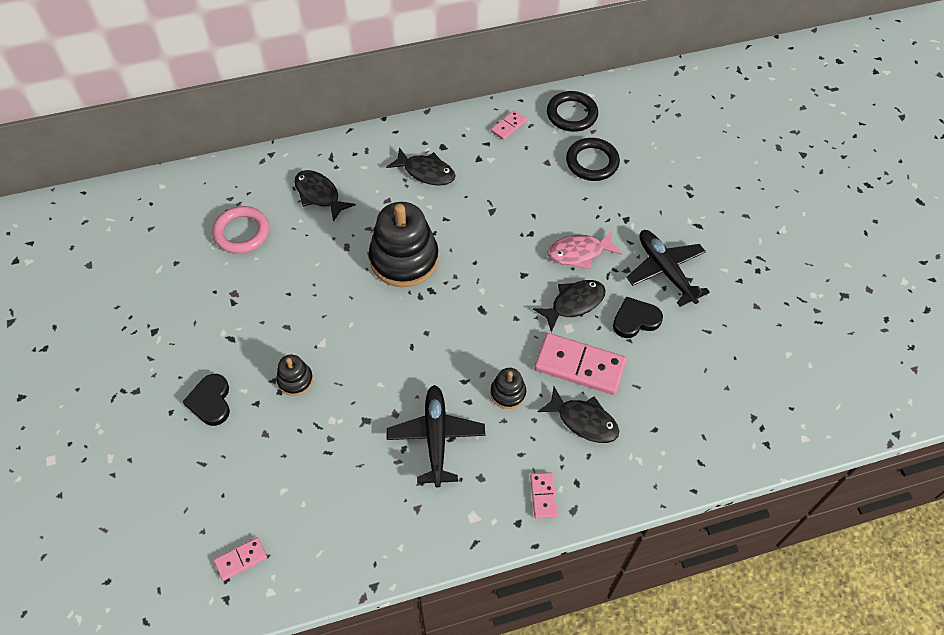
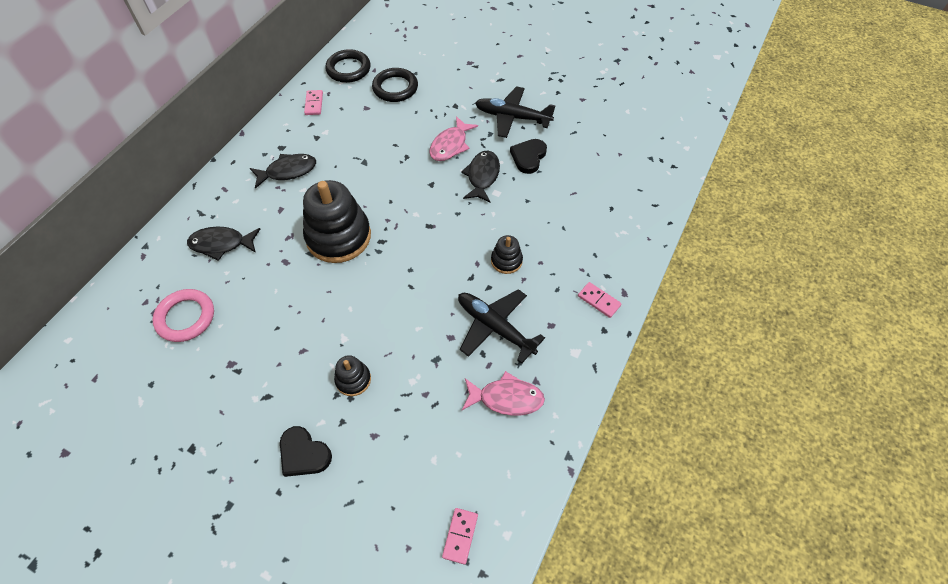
camera: 45 degrees left, 0 degrees up
pink domino [534,333,627,395] -> none
black fish [537,387,620,443] -> none
none -> pink fish [462,371,545,416]

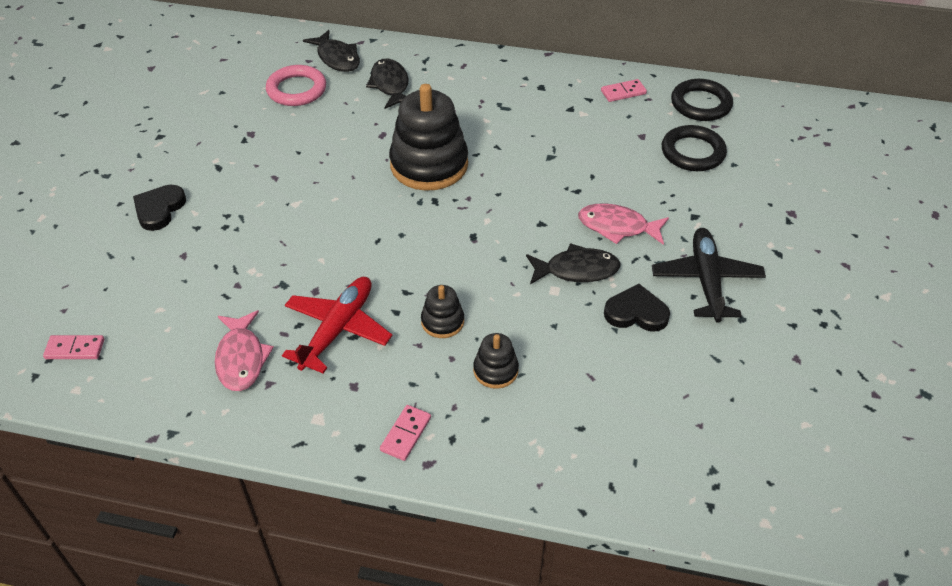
camera: 75 degrees right, 10 degrees down
black fish [250,154,316,189] -> black fish moved to [303,30,360,72]
black stacking toy [334,355,371,396] -> black stacking toy moved to [473,333,519,389]
black plane [458,289,545,364] -> red plane [282,277,392,373]

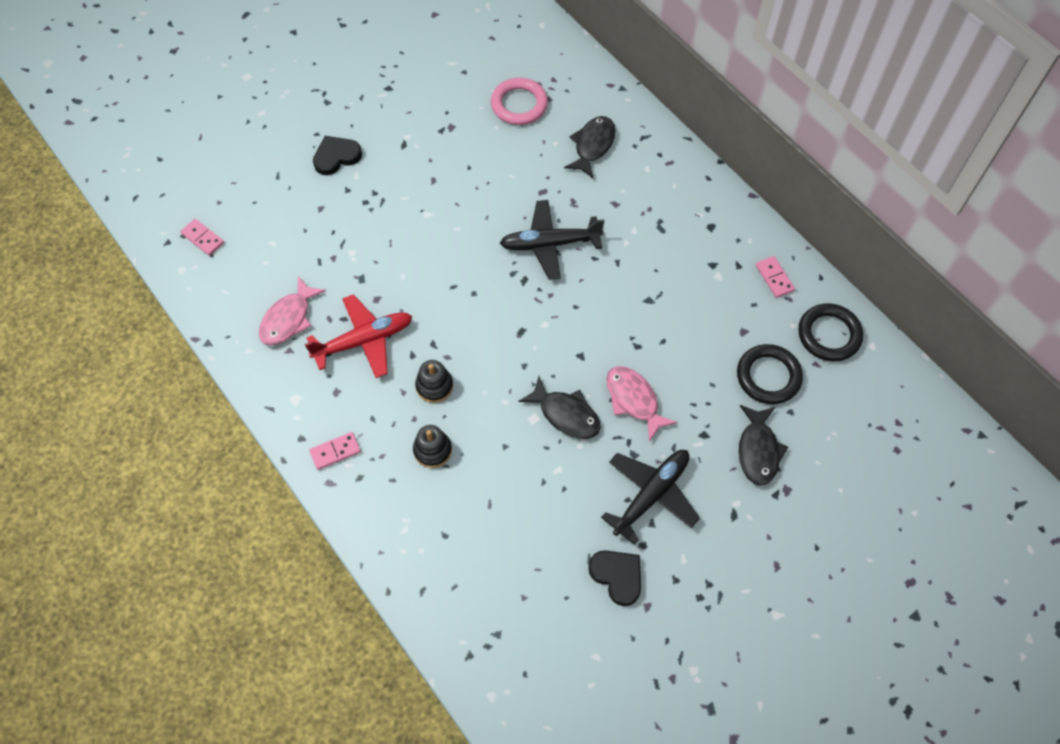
camera: 40 degrees right, 15 degrees up
black fish [303,30,360,72] -> black fish moved to [739,405,788,486]
black stacking toy [389,84,468,191] -> black plane [500,200,605,280]
pink domino [601,79,647,102] -> pink domino turned 45 degrees clockwise [756,256,795,298]
black heart [604,284,670,332] -> black heart moved to [588,550,641,606]

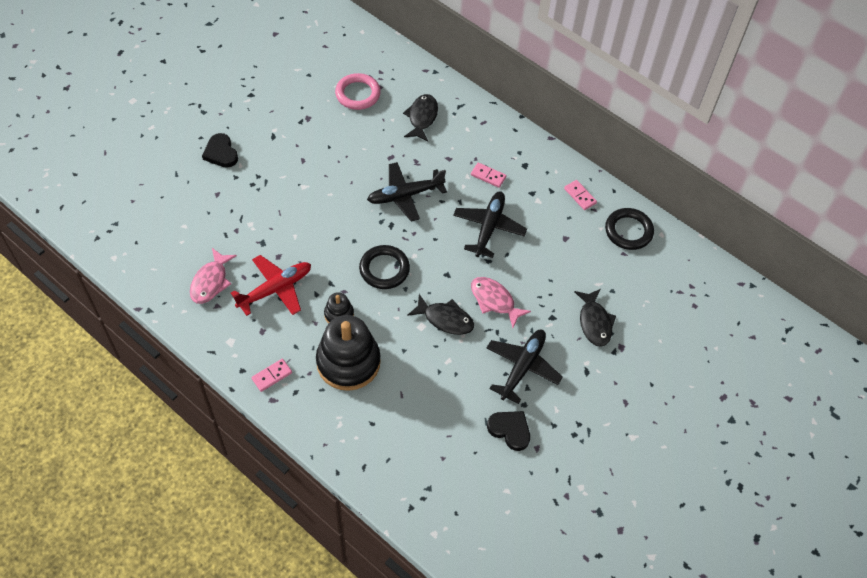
camera: 15 degrees left, 5 degrees down
pink domino [180,219,224,256] -> pink domino moved to [471,163,506,188]
black heart [313,136,362,175] -> black heart turned 75 degrees counterclockwise [202,133,238,168]
black stacking toy [413,425,452,468] -> black stacking toy [316,315,381,391], size x2.11
black ring [737,344,803,404] -> black ring moved to [359,245,410,289]
none -> black plane [453,191,527,258]

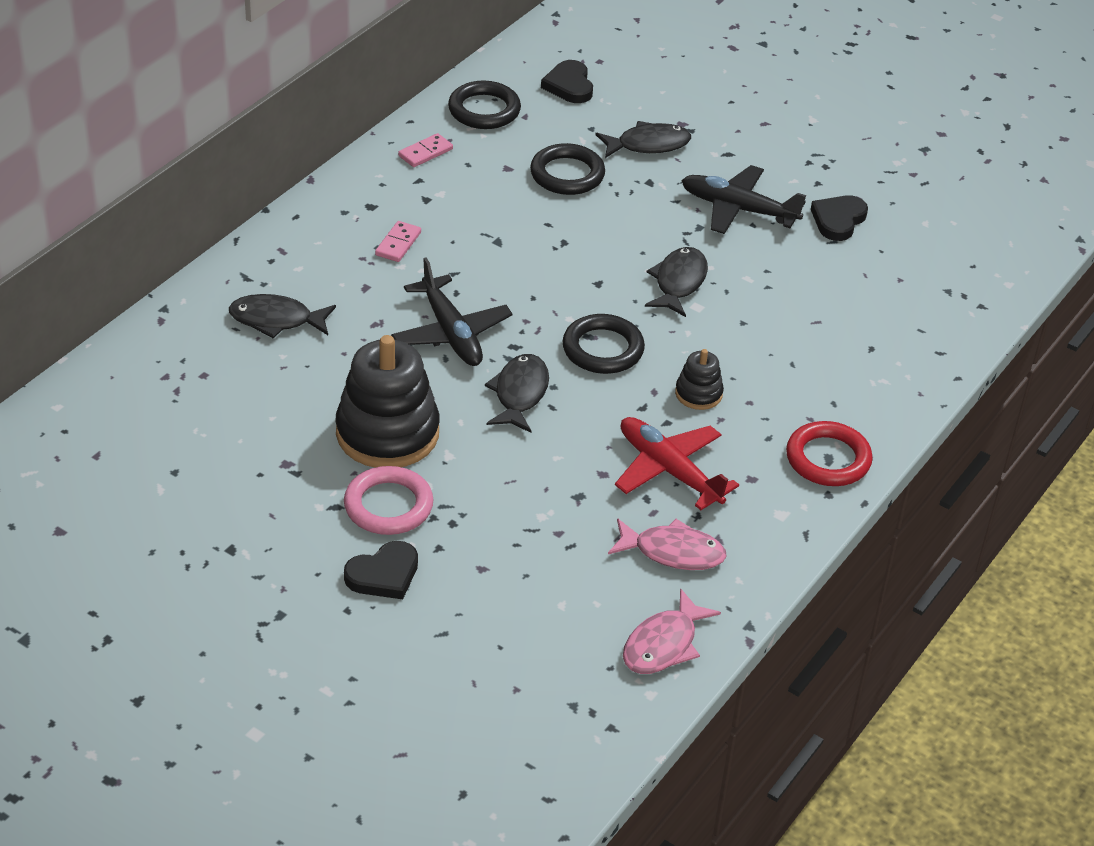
camera: 95 degrees left, 15 degrees down
pink domino [251,359,292,392] -> red ring [786,421,873,486]
black stacking toy [316,315,381,391] -> black stacking toy moved to [335,335,440,468]
pink ring [335,73,381,110] -> pink ring moved to [344,466,434,535]
black plane [453,191,527,258] -> none
pink fish [471,277,531,328] -> pink fish moved to [623,588,721,674]
none -> black fish [485,354,549,433]
none -> black ring [530,143,605,195]
none -> black heart [541,60,593,103]

